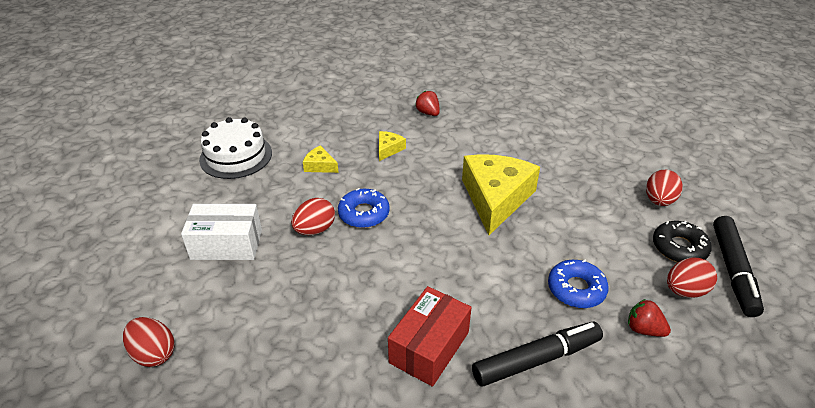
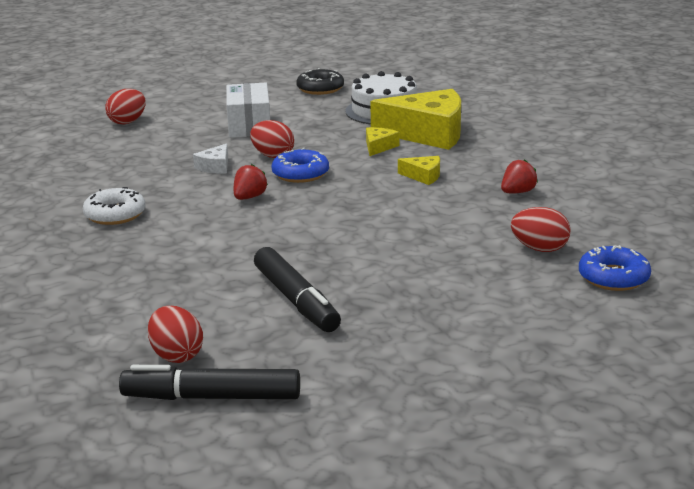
camera: 85 degrees right, 15 degrees down
red box [388,286,472,387] -> white donut [83,187,145,225]
yellow cheese [462,154,540,235] -> yellow cheese moved to [370,89,461,150]
black marker [472,322,603,386] -> black marker moved to [254,247,341,332]
blue donut [548,260,609,308] -> blue donut moved to [579,245,651,291]
red strawberry [628,299,671,337] -> red strawberry moved to [234,164,268,200]
red egg [646,170,683,206] -> red egg moved to [511,207,571,252]
black donut [653,221,712,263] -> black donut moved to [296,68,344,95]
none -> white cheese [193,143,228,174]

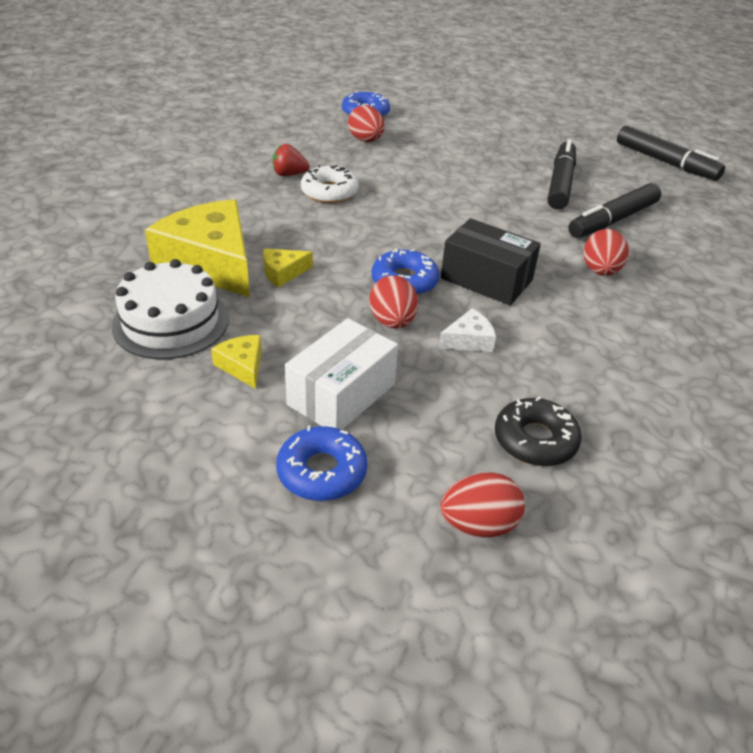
camera: 140 degrees left, 15 degrees up
white donut [83,187,145,225] -> white donut moved to [301,165,359,203]
red egg [148,306,203,363] -> red egg moved to [584,229,629,276]
red strawberry [234,164,268,200] -> black box [441,218,541,305]
black donut [296,68,344,95] -> black donut moved to [495,396,582,466]
yellow cheese [398,156,440,185] -> yellow cheese moved to [211,335,262,389]
none -> blue donut [276,425,367,501]
none -> black marker [568,183,661,238]

